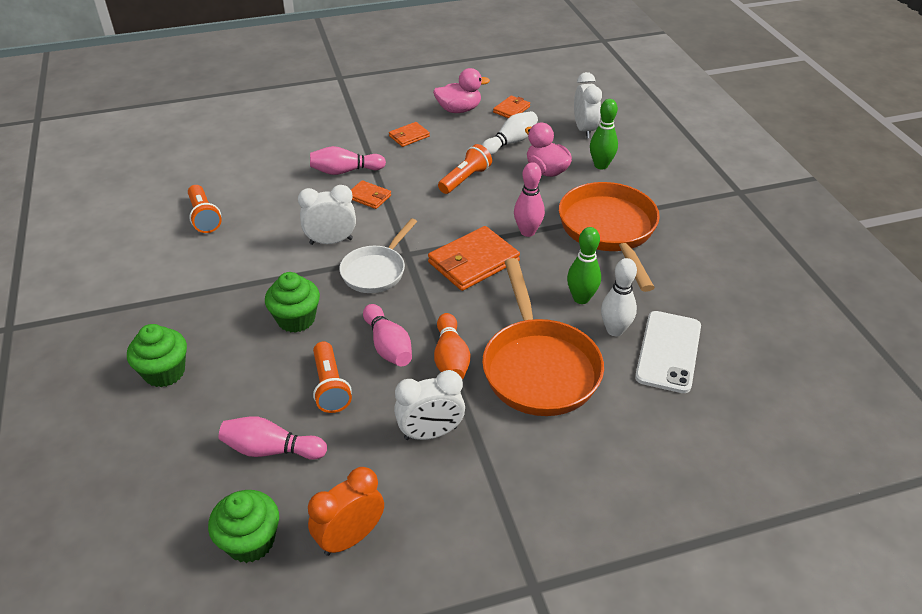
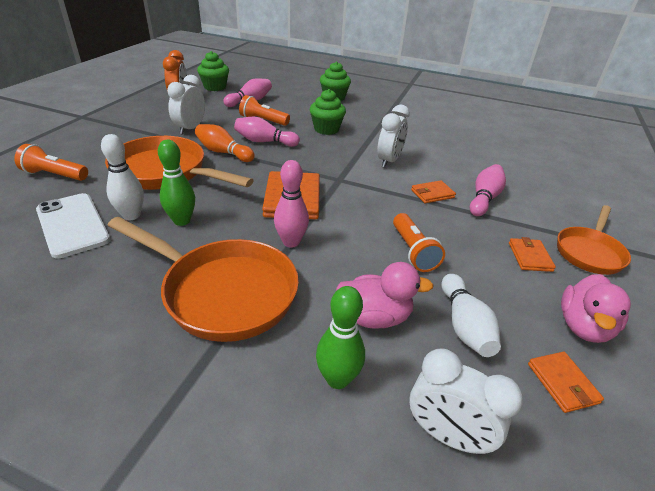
camera: 125 degrees right, 5 degrees down
orange flashlight [188,185,222,233] -> orange flashlight moved to [14,144,88,181]
white pan [339,218,417,293] -> none
none -> orange pan [557,205,631,275]

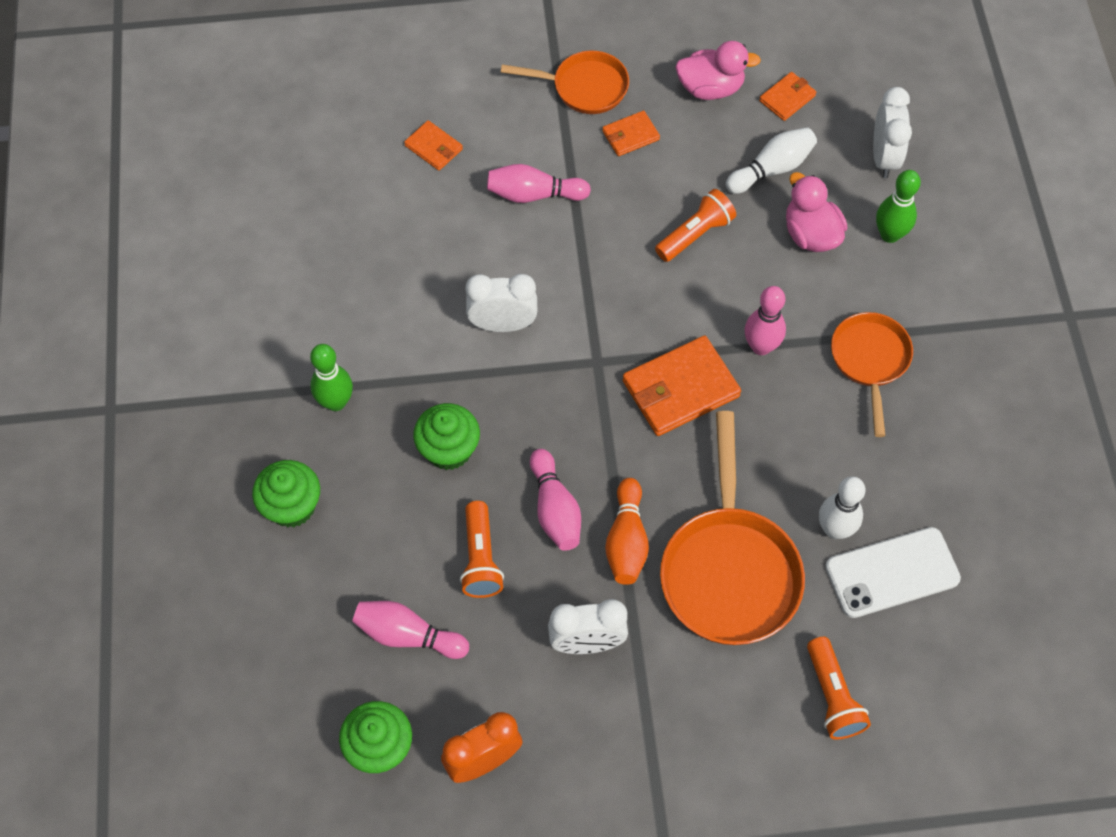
camera: 115 degrees left, 25 degrees up
white phone [36,193,110,259] -> white phone turned 45 degrees clockwise [825,527,961,618]
orange pan [107,217,299,342] -> orange pan [831,312,913,437], size x0.61
green bowling pin [158,140,195,226] -> green bowling pin moved to [310,344,353,411]
orange wallet [411,180,456,203] -> orange wallet moved to [404,120,463,171]

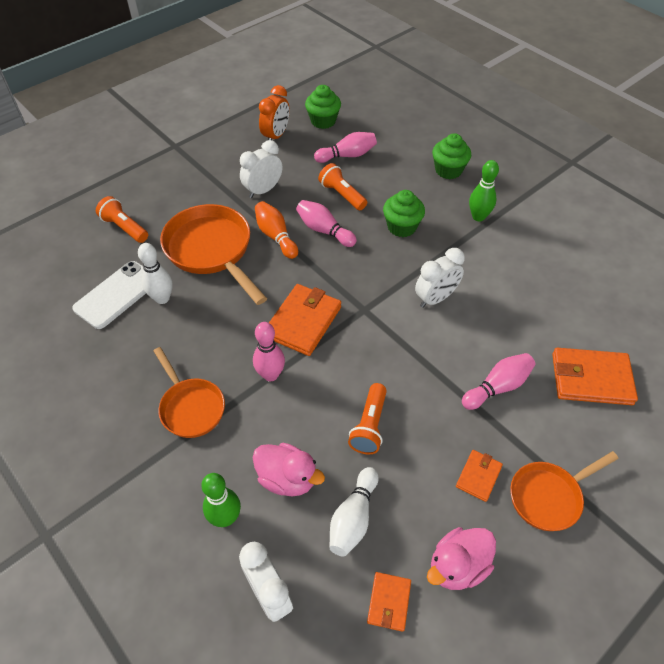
camera: 145 degrees right, 10 degrees down
orange wallet [404,120,463,171] -> orange wallet [552,348,638,405], size x1.87

